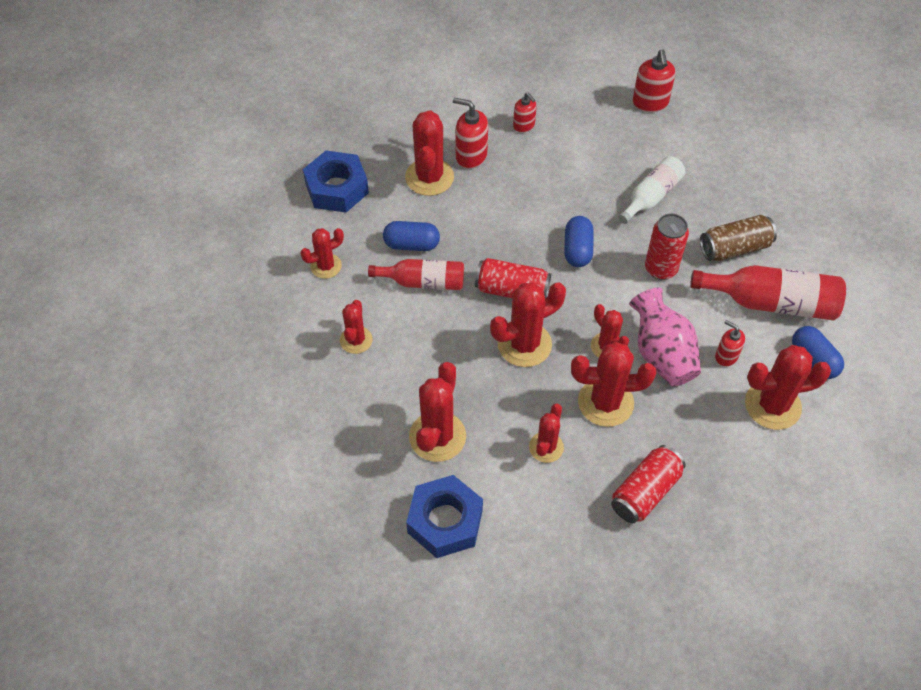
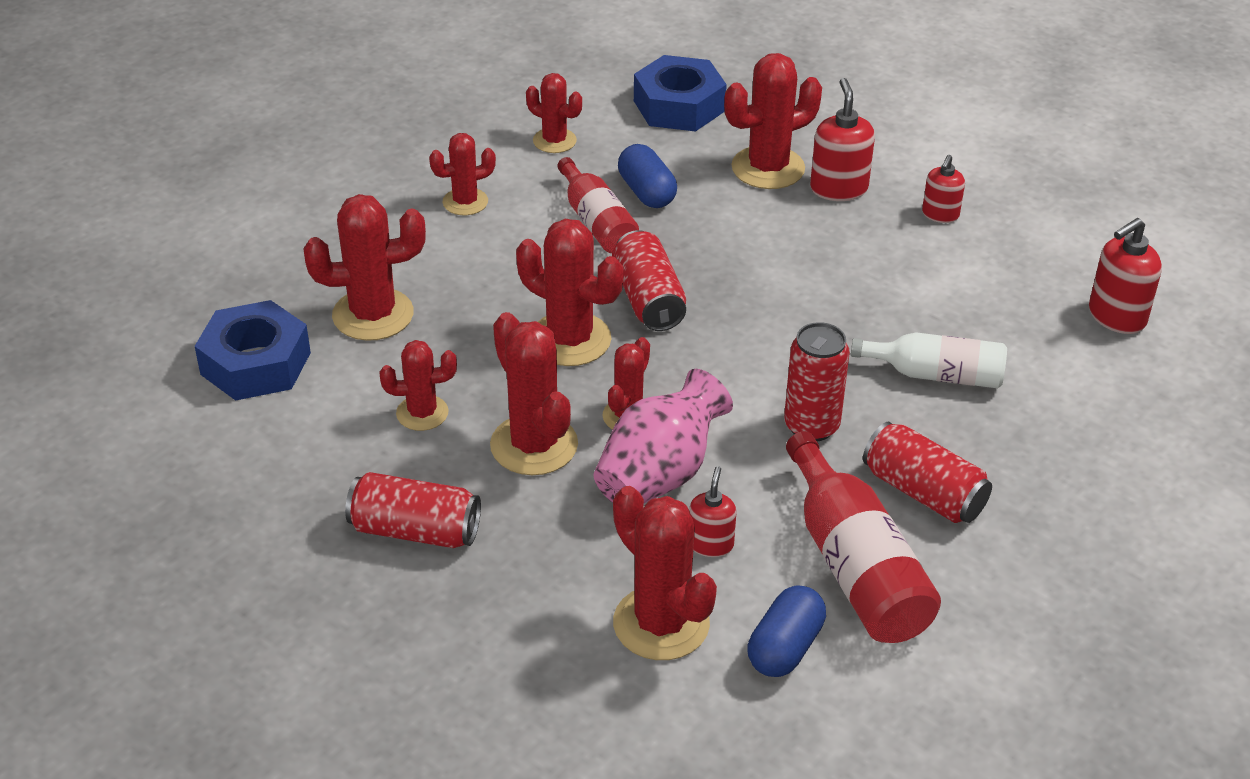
camera: 60 degrees right, 15 degrees down
blue capsule [564,216,594,267] -> none
brown can [700,215,777,261] -> red can [863,422,992,523]

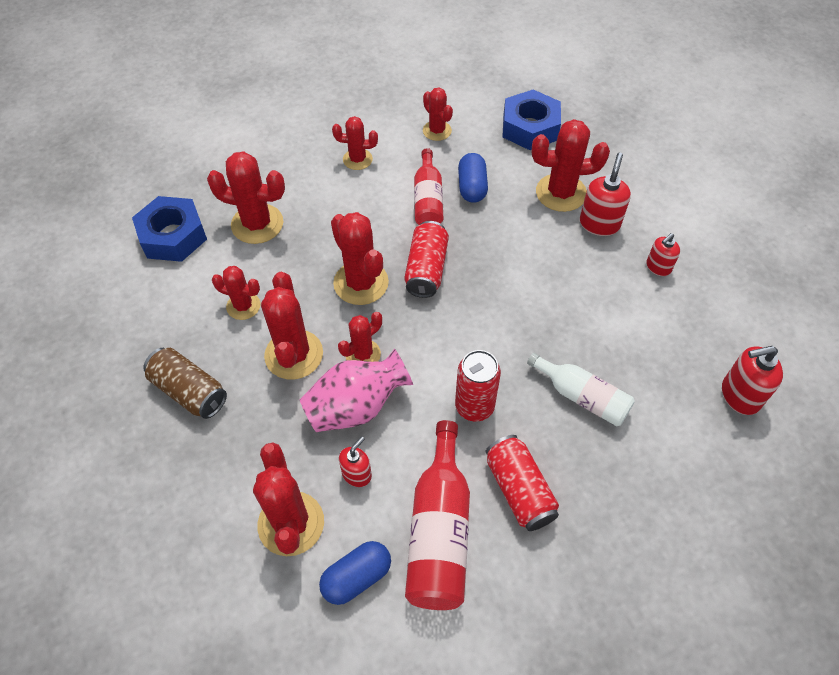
camera: 25 degrees right, 15 degrees up
red can [345,472,481,548] -> brown can [143,348,227,419]

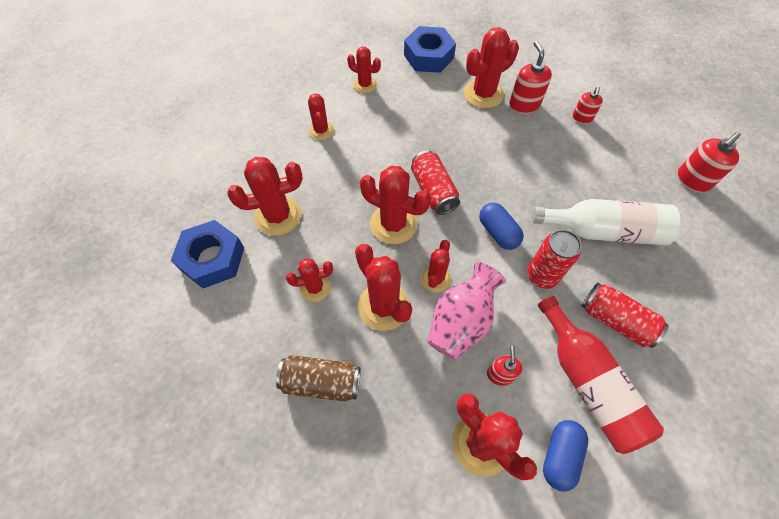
camera: 30 degrees left, 5 degrees up
red cactus [332,116,378,170] -> red cactus turned 75 degrees counterclockwise [308,93,334,140]
red bottle [414,148,443,225] -> none
blue capsule [458,153,488,203] -> blue capsule moved to [479,203,524,250]
white bottle [527,352,635,426] -> white bottle [532,199,682,245], size x1.52

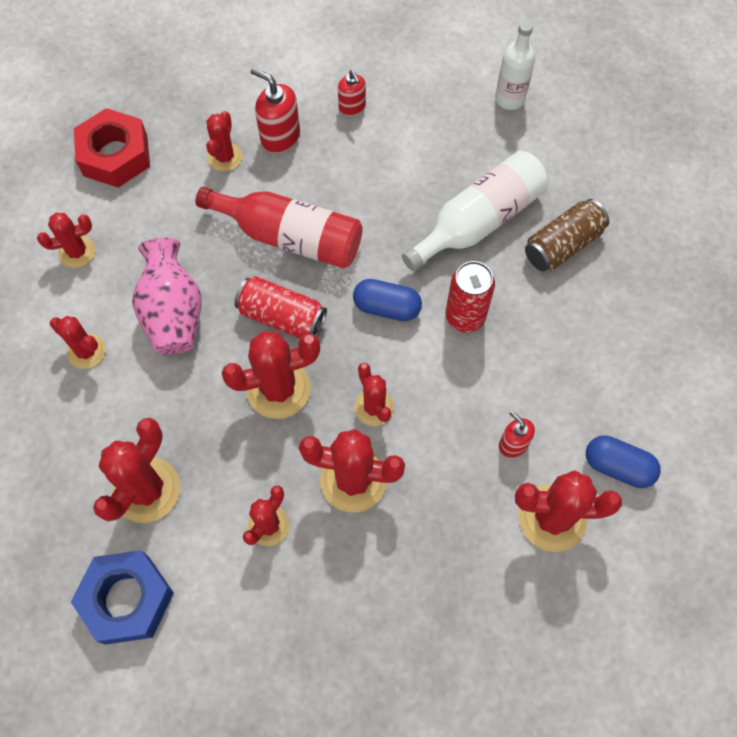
camera: 45 degrees left, 5 degrees up
brown can [276,355,360,402] -> brown can moved to [525,199,609,271]
blue nut [404,26,456,73] -> red nut [74,108,150,187]
pink vase [427,262,506,360] -> pink vase moved to [133,238,202,355]
red cactus [464,27,519,108] -> red cactus [206,111,242,172], size x0.61
red bottle [538,296,664,454] -> red bottle moved to [195,187,362,269]
blue capsule [543,420,588,492] -> blue capsule turned 45 degrees counterclockwise [586,435,661,488]
red can [582,282,669,348] -> none
red soap dispenser [677,132,740,193] -> white bottle [495,20,535,110]

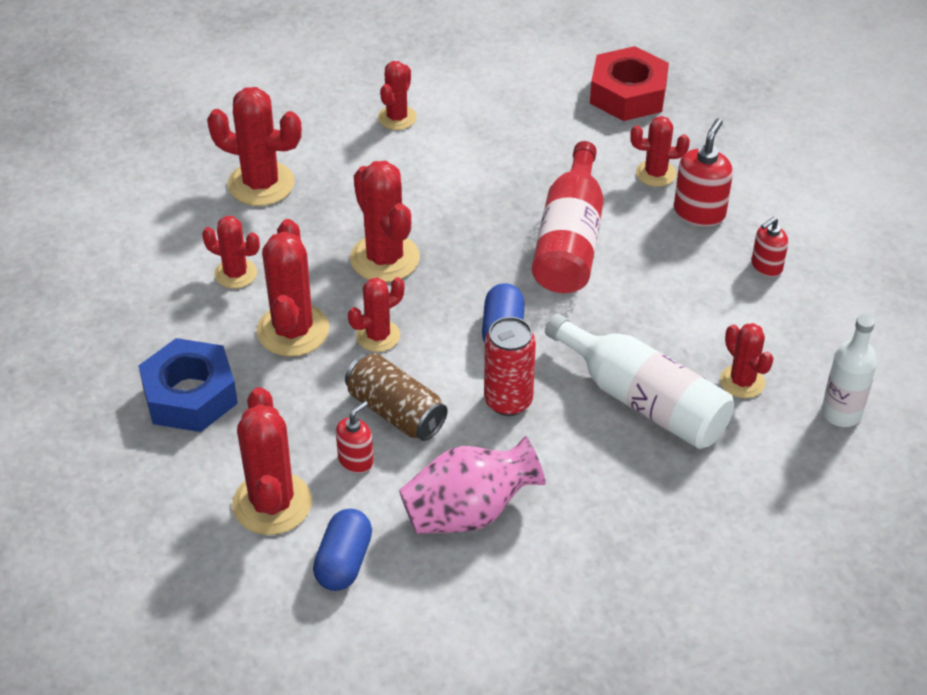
camera: 80 degrees right, 20 degrees down
red cactus [37,213,95,268] -> red cactus moved to [720,323,774,398]
blue nut [71,550,174,645] -> blue nut moved to [138,338,238,432]
pink vase [133,238,202,355] -> pink vase moved to [399,436,546,534]
red can [234,276,327,339] -> none
brown can [525,199,609,271] -> brown can moved to [345,353,448,441]

